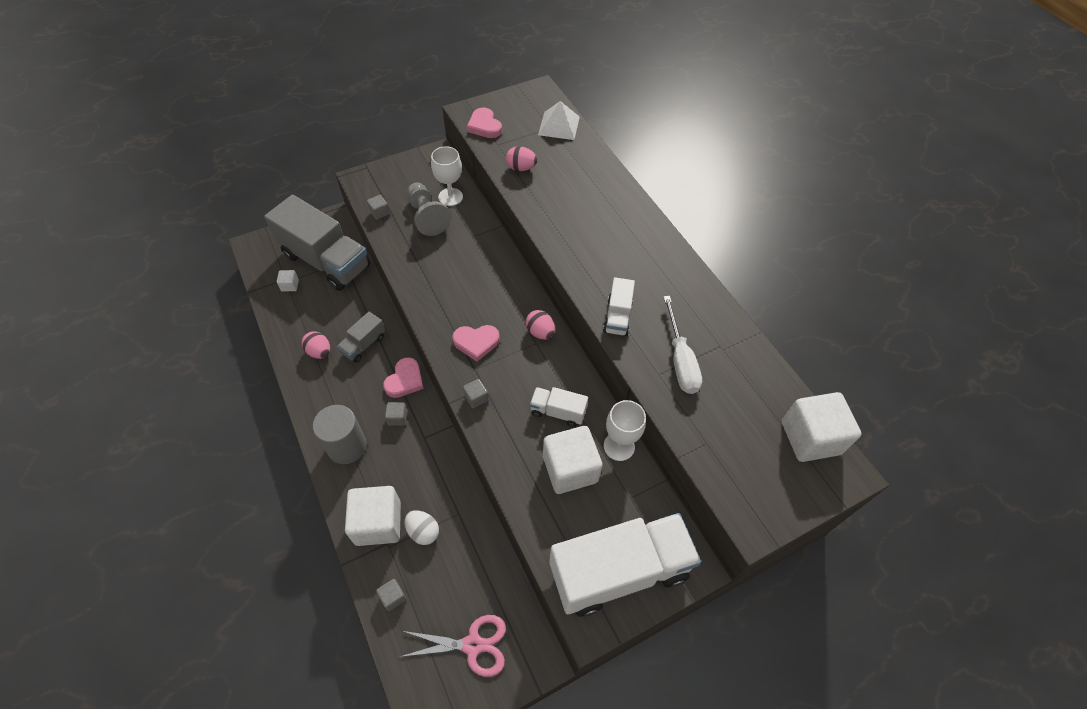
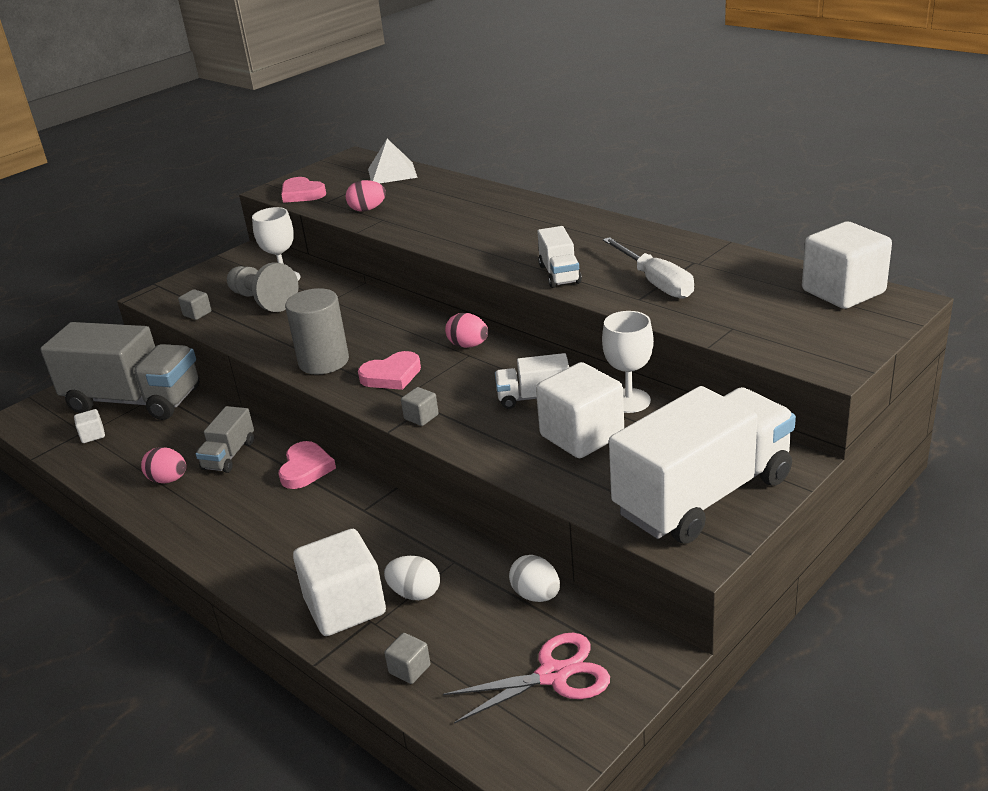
camera: 15 degrees left, 25 degrees down
grey cylinder [313,405,367,464] -> grey cylinder moved to [285,288,349,375]
grey cube [385,402,407,426] -> none
none -> white egg [509,555,560,602]

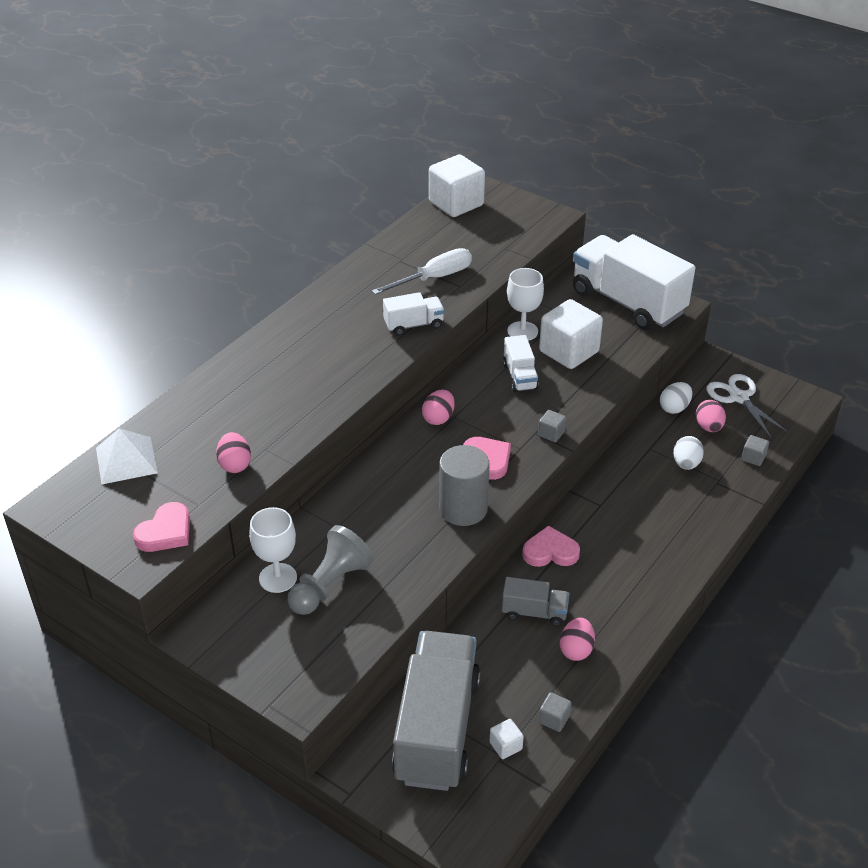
camera: 100 degrees left, 10 degrees up
grey cube [178,289,212,320] -> grey cube moved to [539,692,572,732]
white cube [293,529,386,636] -> none
pink scissors [443,633,610,724] -> white scissors [706,374,789,438]
none -> pink egg [696,400,726,432]

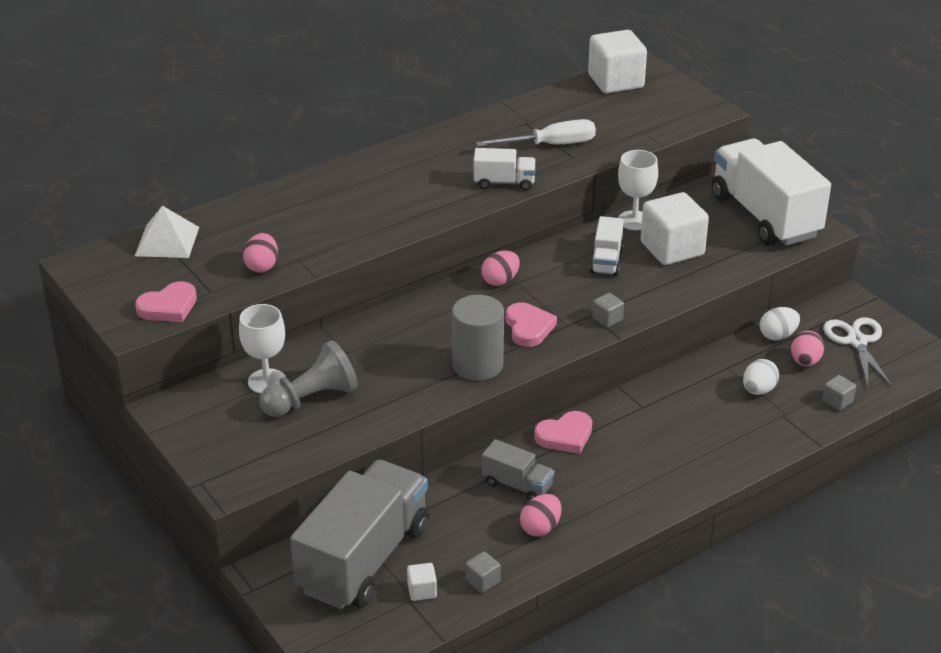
camera: 20 degrees right, 5 degrees down
pink heart [522,525,580,567] -> pink heart turned 135 degrees clockwise [534,411,592,454]

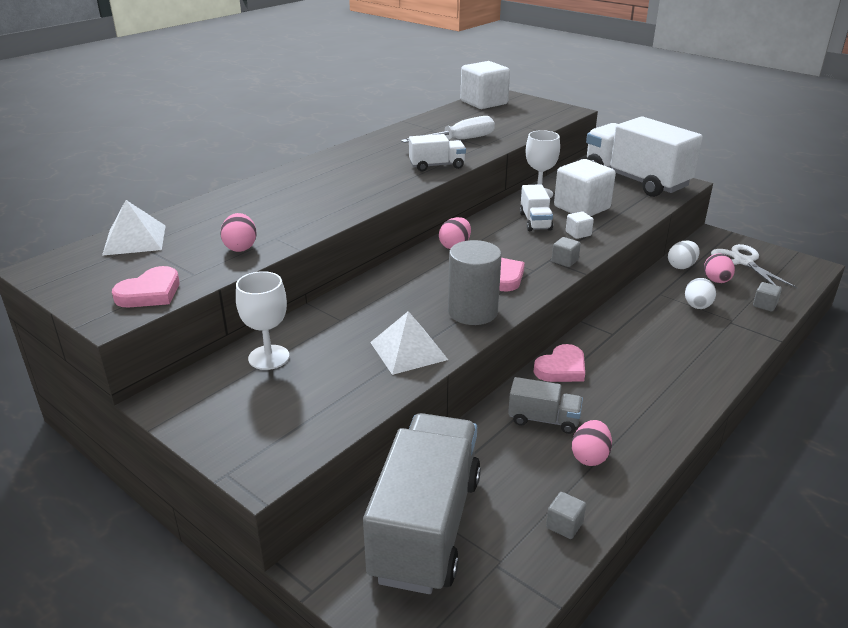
camera: 15 degrees left, 5 degrees down
grey pawn [260,340,358,417] -> none
white cube [407,563,437,601] -> white cube moved to [566,211,594,239]
none -> white pyramid [370,311,448,375]

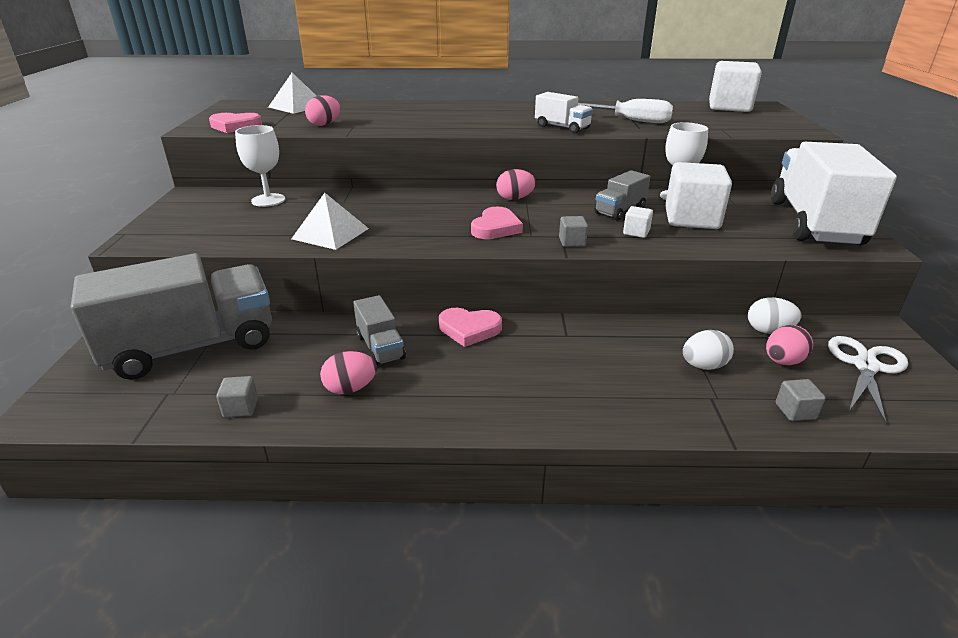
camera: 50 degrees right, 0 degrees up
grey cylinder [448,240,502,325] -> none
white truck [520,184,553,231] -> grey truck [594,170,651,220]

